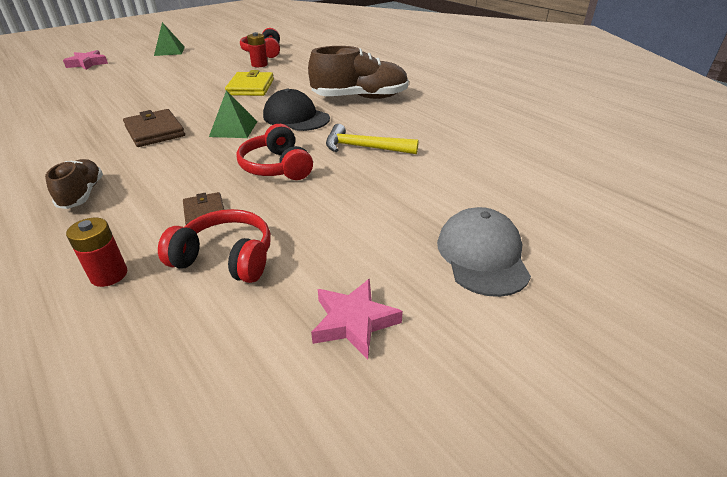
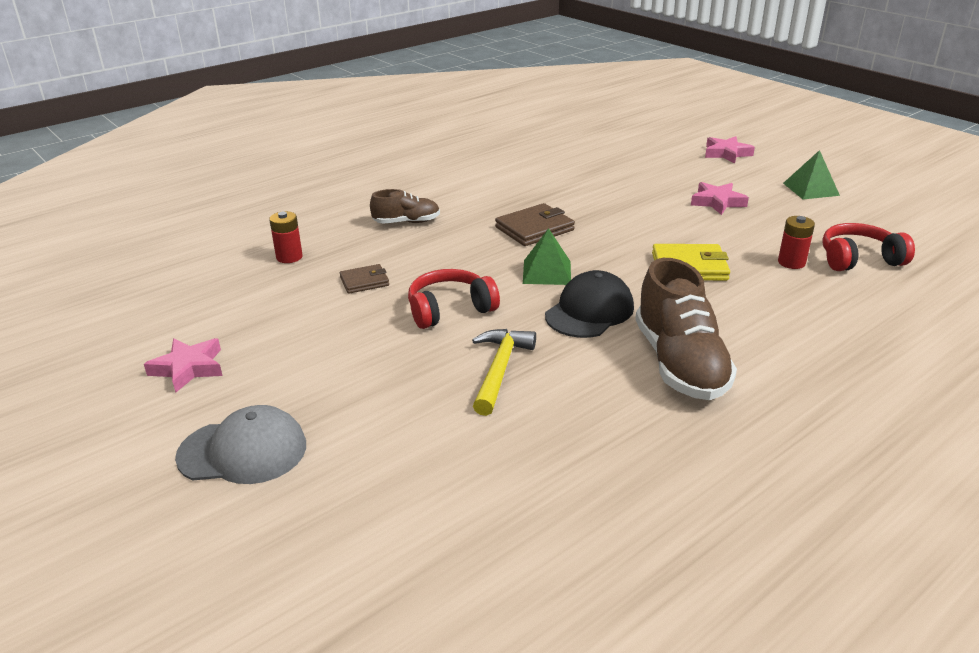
camera: 90 degrees right, 5 degrees down
red headphones [158,209,271,283] -> none
none -> pink star [691,182,749,215]

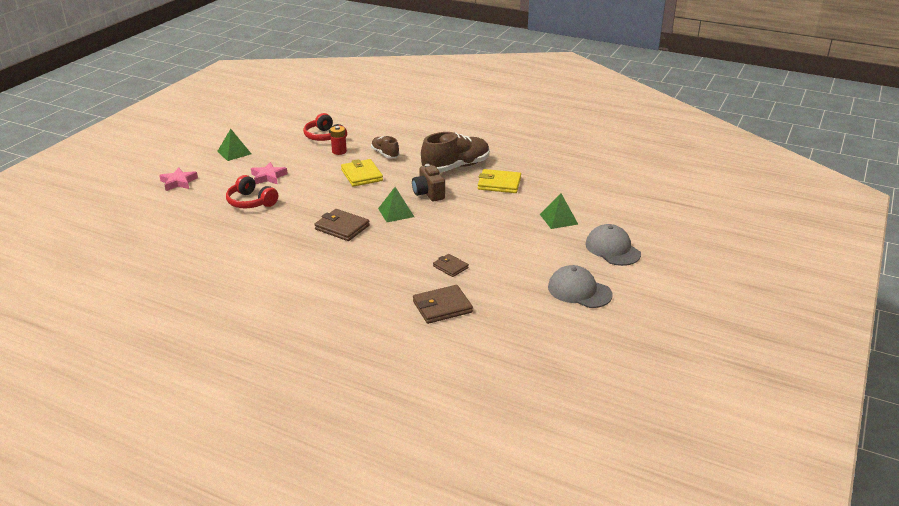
camera: 115 degrees left, 0 degrees up
pink star [144,338,222,393] -> grey cap [548,265,613,308]
red battery [269,211,303,263] -> brown wallet [413,285,473,324]
brown shoe [370,189,440,224] -> brown shoe moved to [371,136,400,158]
red headphones [408,269,500,329] -> red headphones moved to [226,175,278,208]
yellow hammer [472,329,536,416] -> none
black cap [545,270,634,338] -> brown camera [412,164,445,201]
none -> yellow wallet [478,169,521,193]
none -> green pyramid [540,193,578,229]

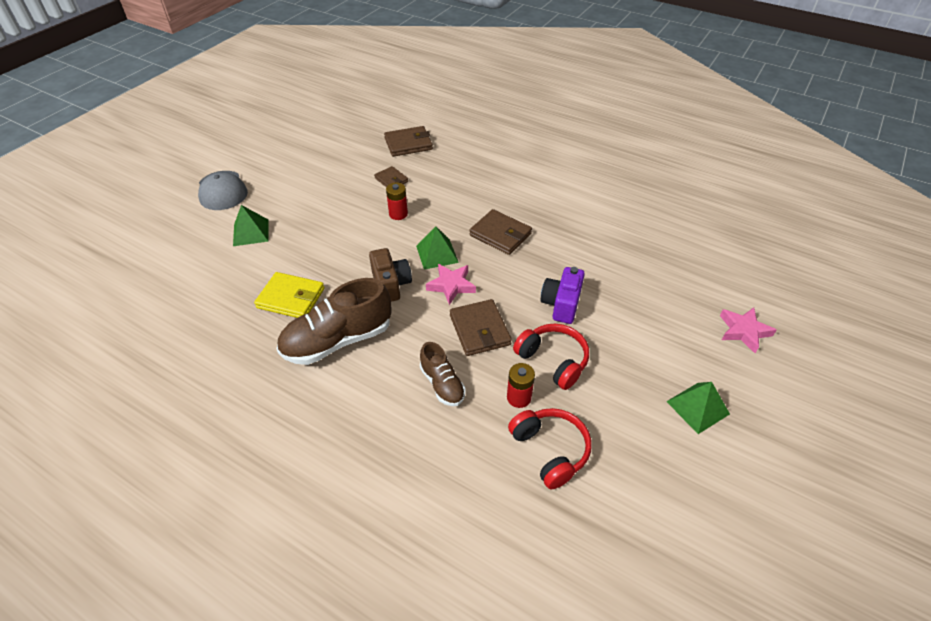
camera: 175 degrees left, 15 degrees up
red headphones [226,175,278,208] -> red headphones moved to [513,324,589,390]
pink star [251,162,288,185] -> pink star moved to [426,264,476,305]
yellow wallet [341,159,383,187] -> brown wallet [450,299,512,356]
grey cap [548,265,613,308] -> none
none -> red battery [386,182,408,220]
none -> purple camera [541,267,585,324]

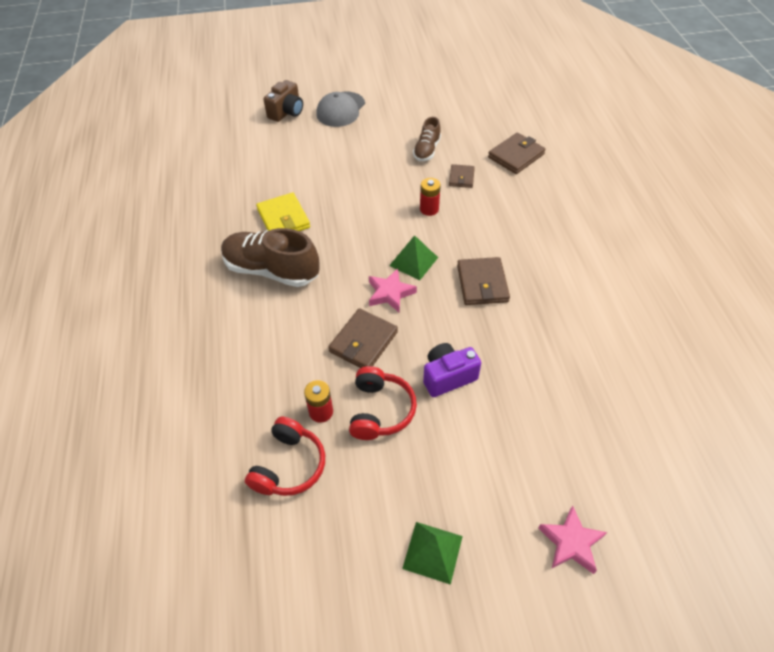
camera: 50 degrees right, 5 degrees up
green pyramid [233,205,269,246] -> none
brown camera [369,248,412,302] -> brown camera moved to [263,80,303,122]
brown wallet [384,126,433,157] -> brown wallet turned 75 degrees counterclockwise [488,132,546,174]
brown shoe [420,342,466,406] -> brown shoe moved to [413,117,441,161]

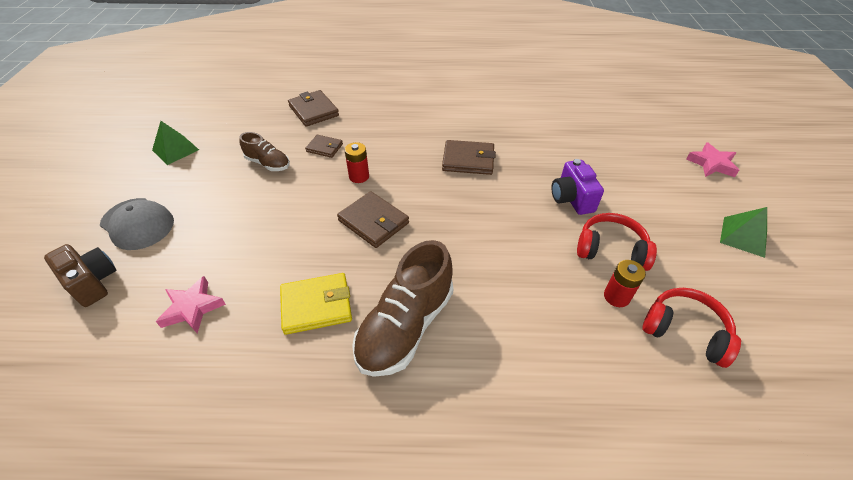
camera: 80 degrees left, 5 degrees down
brown wallet [328,308,398,368] -> brown wallet moved to [337,191,409,248]
pink star [369,268,417,312] -> pink star moved to [156,276,226,333]
green pyramid [389,235,438,280] -> green pyramid moved to [152,121,199,165]

